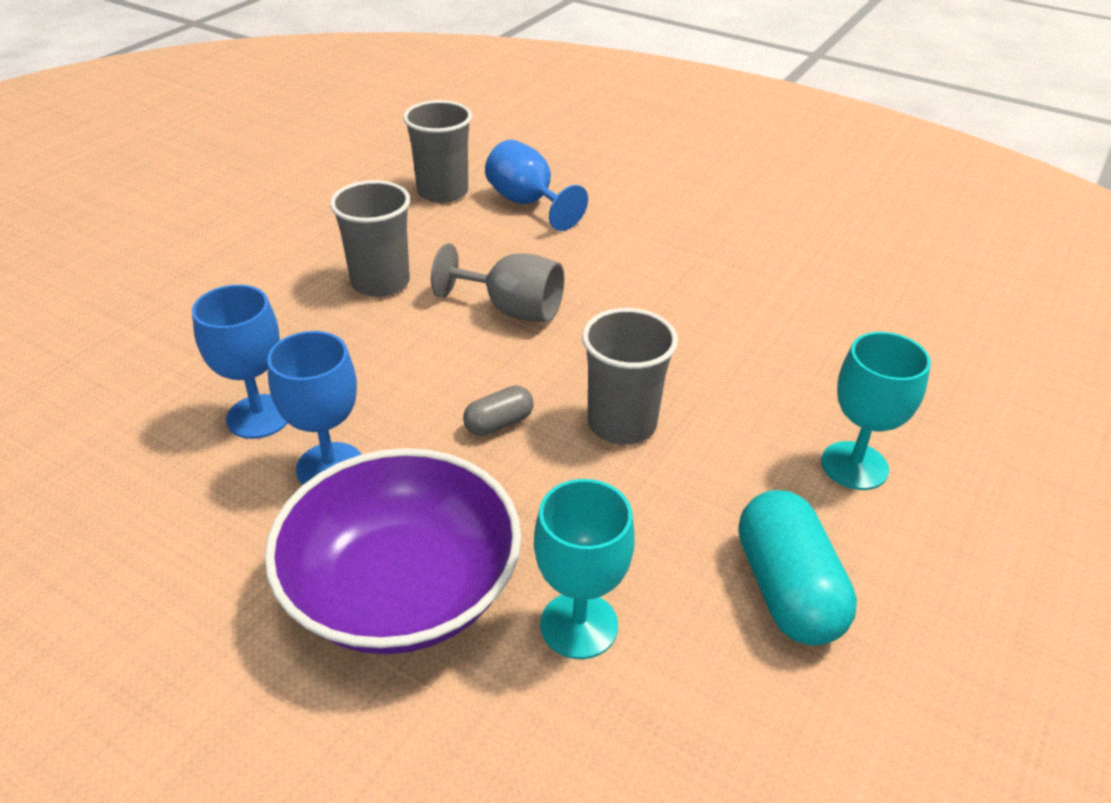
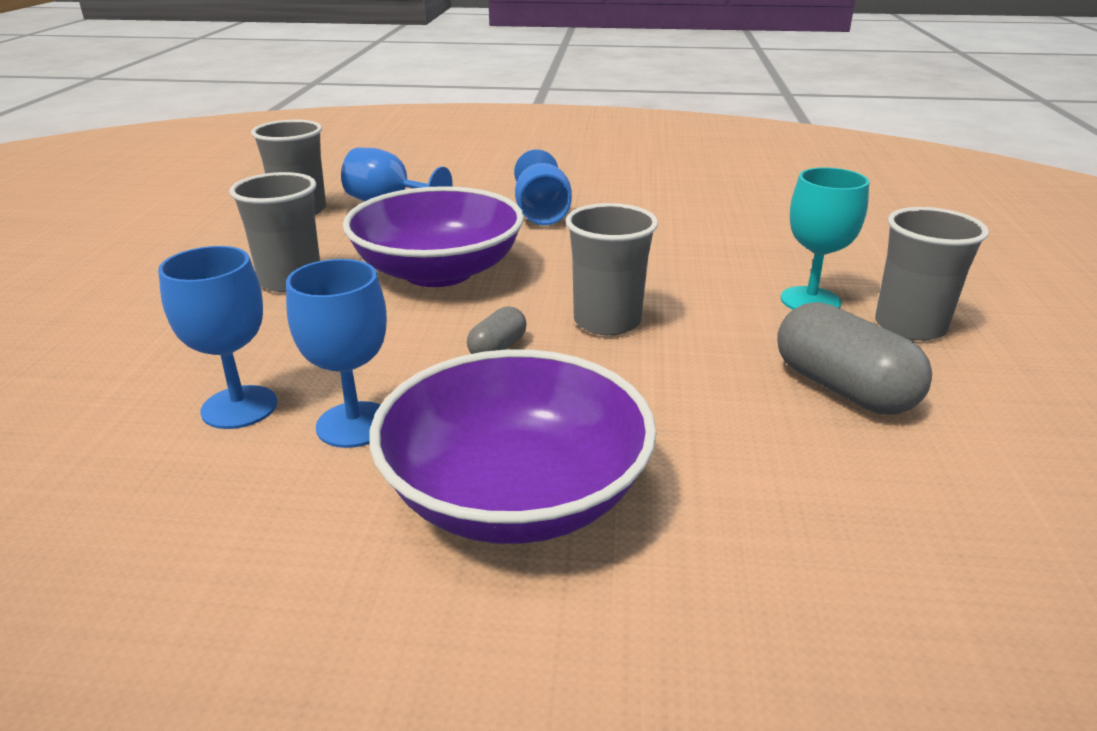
camera: 25 degrees left, 10 degrees down
grey goblet [431,243,564,322] -> purple bowl [343,186,524,287]
turquoise goblet [534,479,635,659] -> none
turquoise capsule [739,490,857,646] -> grey capsule [777,302,932,415]
none -> blue goblet [514,149,572,225]
none -> grey cup [875,207,989,341]

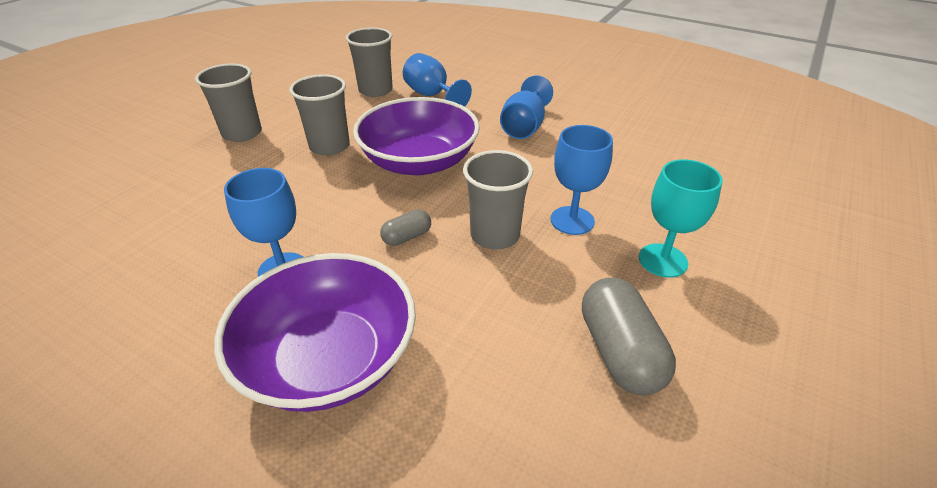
camera: 25 degrees right, 10 degrees up
blue goblet [158,246,277,429] -> blue goblet moved to [551,125,613,235]
grey cup [875,207,989,341] -> grey cup moved to [195,63,262,142]

